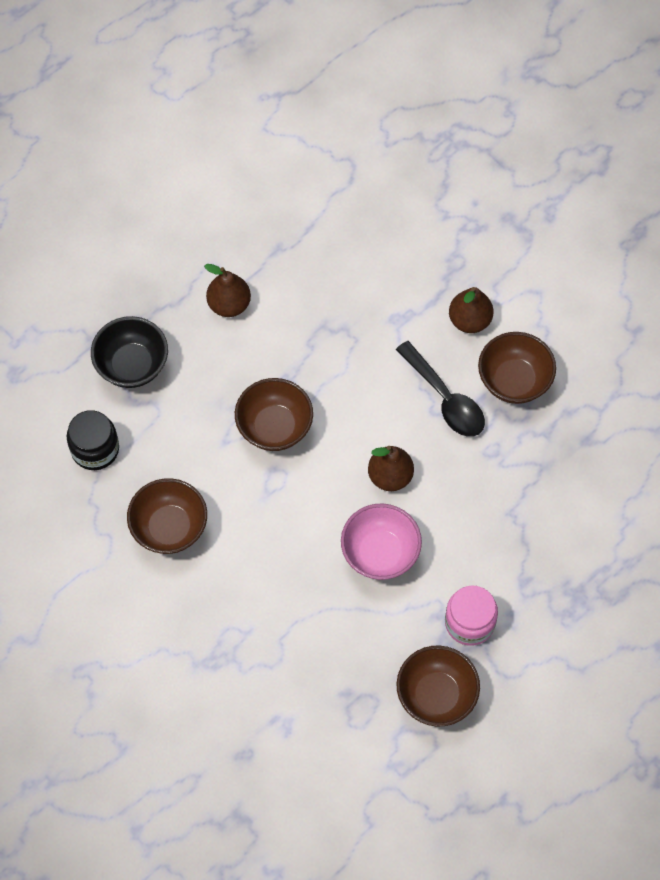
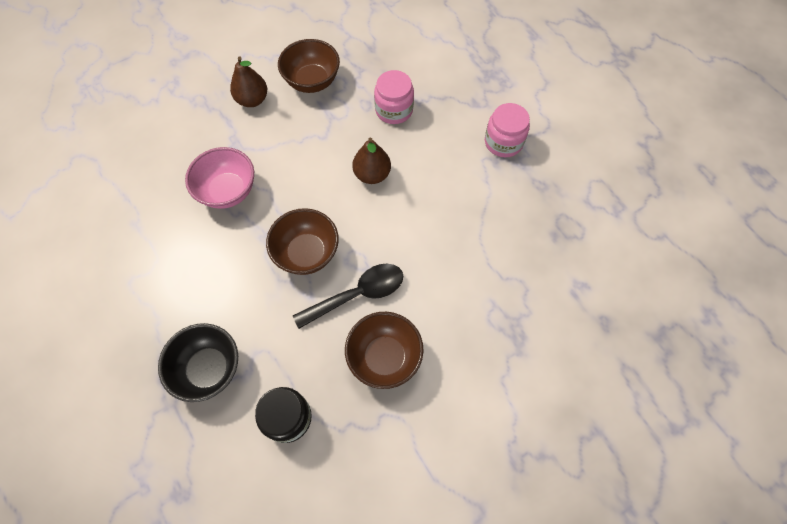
camera: 80 degrees left, 0 degrees up
brown pear [204,264,251,317] -> none
pink bowl [341,504,422,580] -> pink bowl moved to [185,147,254,209]
black spoon [396,341,485,437] -> black spoon moved to [293,264,403,329]
brown bowl [397,646,480,726] -> none
none -> pink jar [374,70,414,124]

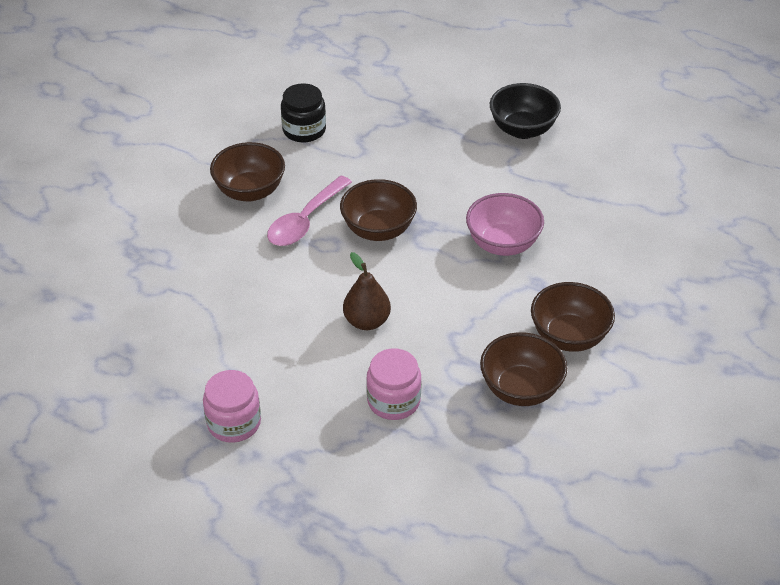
camera: 150 degrees right, 20 degrees down
black bowl [158,323,238,402] -> black bowl moved to [490,83,561,139]
brown pear [230,56,267,107] -> brown bowl [531,282,615,352]
black spoon [293,264,403,329] -> pink spoon [267,176,352,246]

